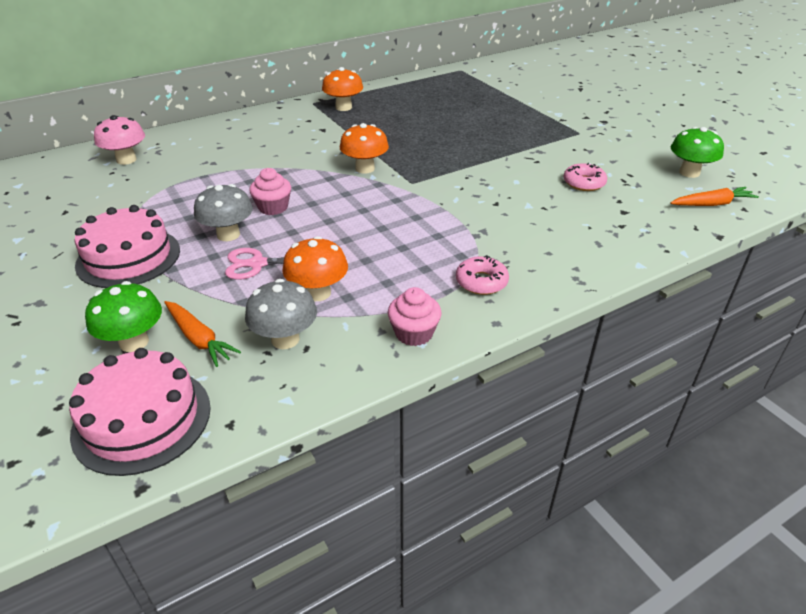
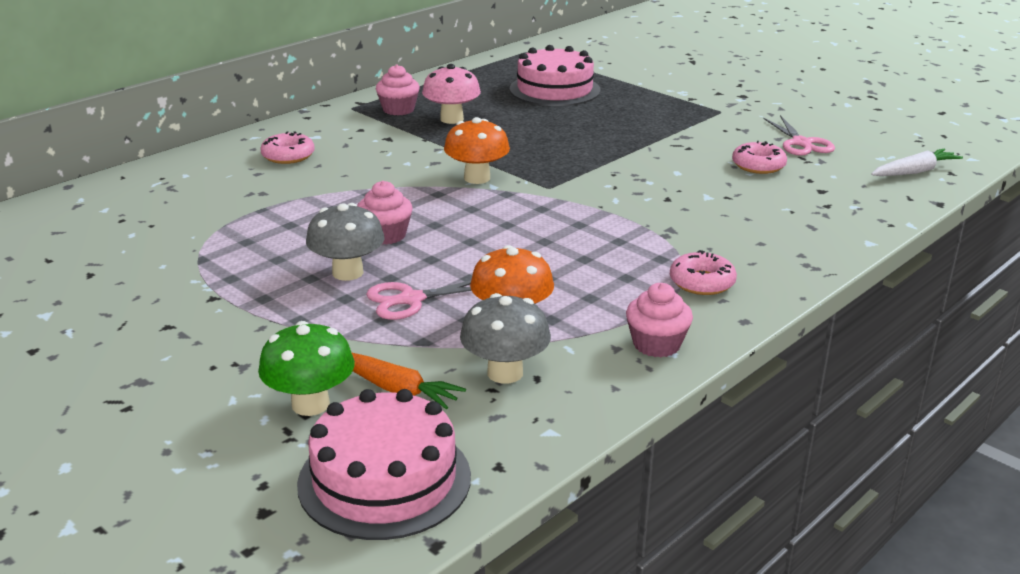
camera: 15 degrees left, 10 degrees down
pink cake [75,205,180,288] -> pink cake moved to [510,45,601,106]
pink mushroom [94,115,145,165] -> pink mushroom moved to [422,64,481,124]
orange mushroom [322,67,363,111] -> pink cupcake [376,64,420,115]
orange carrot [670,187,759,206] -> white carrot [871,149,963,176]
green mushroom [671,127,724,178] -> none
none -> pink donut [260,131,315,164]
none -> pink scissors [763,115,835,156]

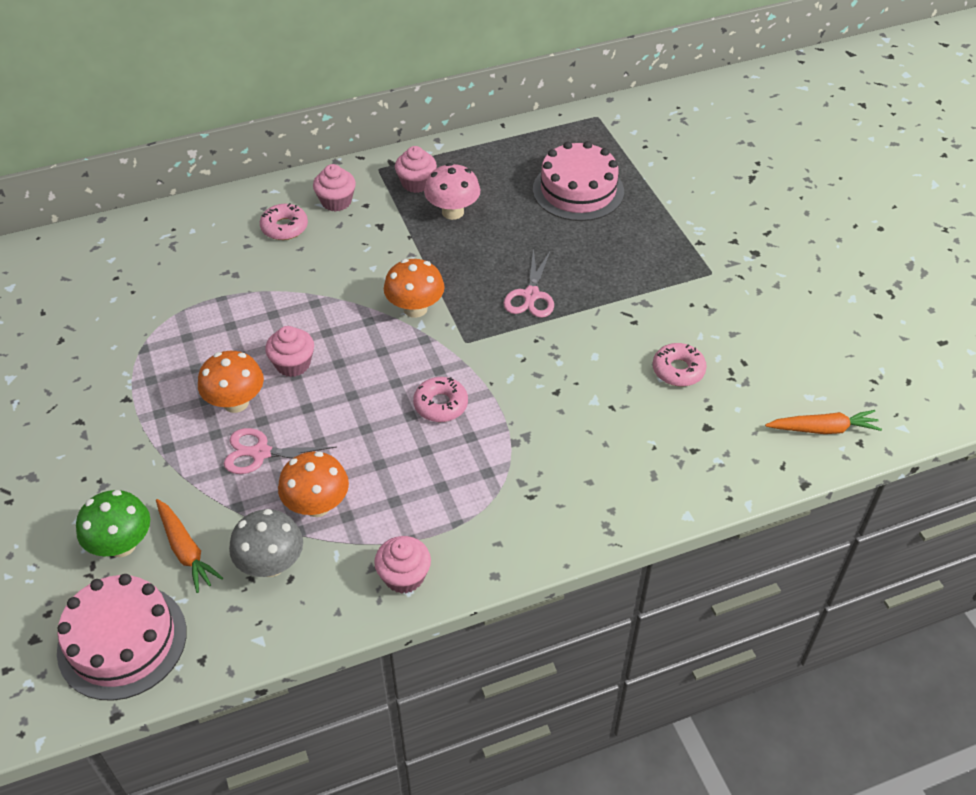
camera: 25 degrees right, 20 degrees up
grey mushroom [306,203,385,281] -> orange mushroom [198,351,264,413]
pink donut [670,250,737,295] -> pink donut moved to [413,377,468,422]
pink scissors [763,115,835,156] -> pink scissors moved to [503,248,554,318]
white carrot [871,149,963,176] -> orange carrot [765,410,882,434]
none -> pink cupcake [313,164,356,212]

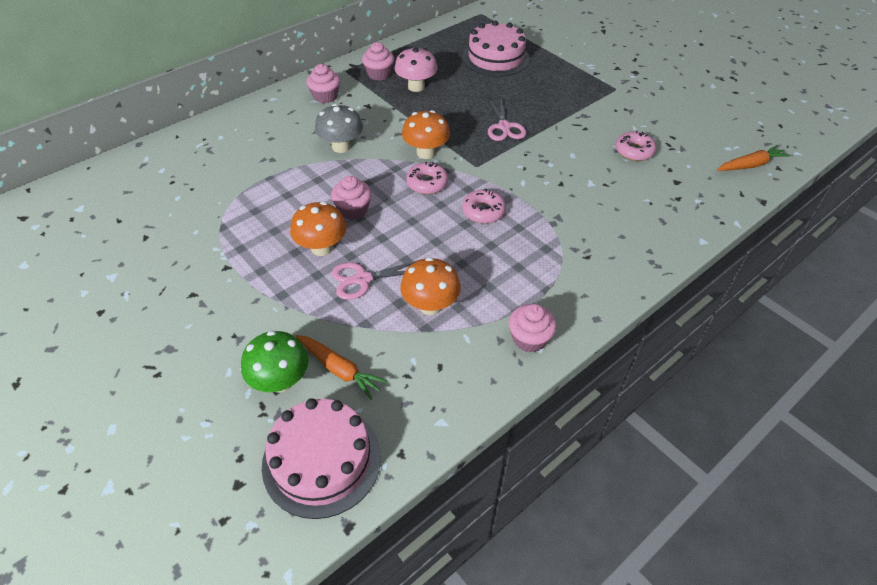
camera: 20 degrees left, 0 degrees up
grey mushroom [229,509,303,577] -> grey mushroom moved to [315,104,363,153]
pink donut [260,203,308,240] -> pink donut moved to [406,162,448,194]

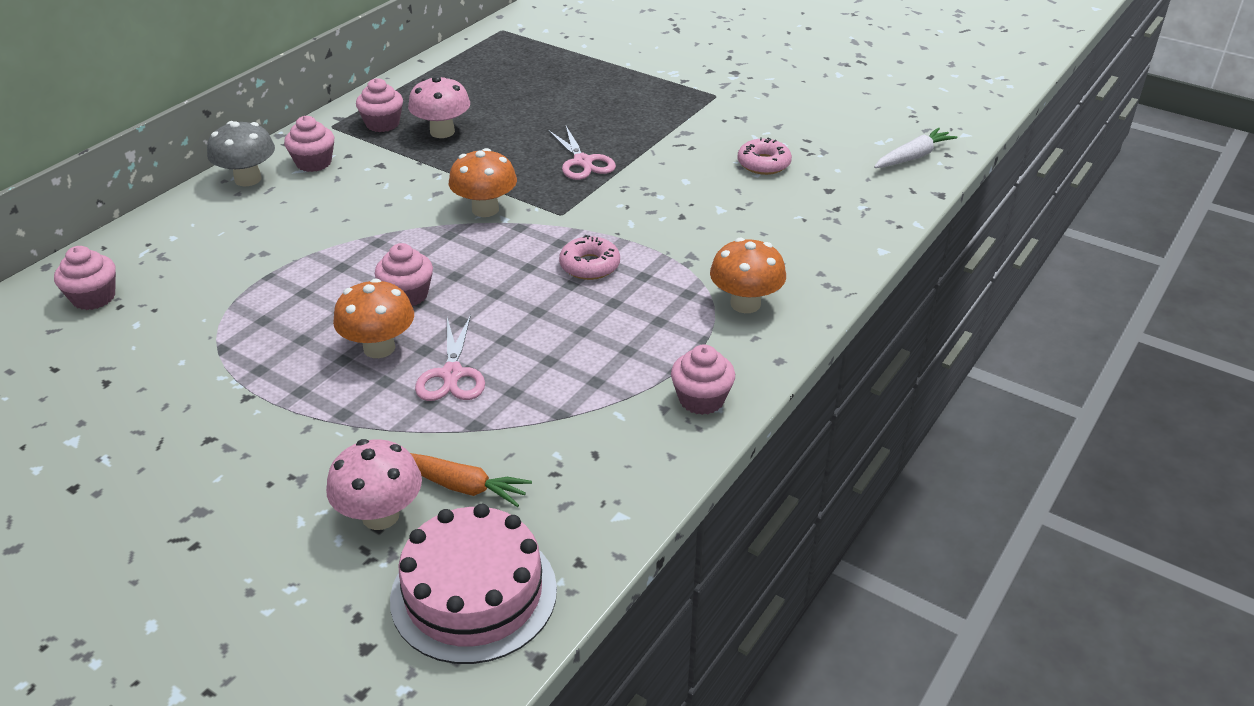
camera: 15 degrees left, 10 degrees down
green mushroom [241,331,309,393] -> pink mushroom [326,439,422,530]
grey mushroom [315,104,363,153] -> grey mushroom moved to [207,121,275,186]
pink scissors [332,259,421,300] -> pink scissors turned 60 degrees counterclockwise [415,315,485,401]
orange mushroom [400,257,461,315] -> orange mushroom moved to [710,238,786,313]
pink donut [406,162,448,194] -> none
pink cake [462,21,530,77] -> none
orange carrot [717,145,790,171] -> white carrot [874,127,958,168]
none -> pink cupcake [54,246,116,310]

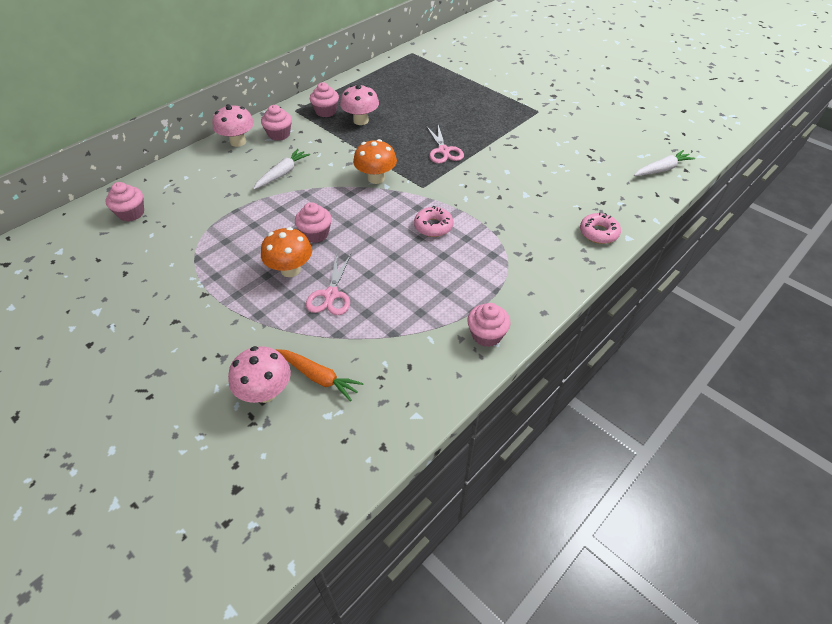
camera: 10 degrees right, 10 degrees up
grey mushroom [207,121,275,186] -> pink mushroom [212,104,254,147]
pink cake [390,504,557,664] -> none
orange mushroom [710,238,786,313] -> none
pink donut [737,137,792,175] -> pink donut moved to [580,212,621,244]
none -> white carrot [253,149,310,189]

